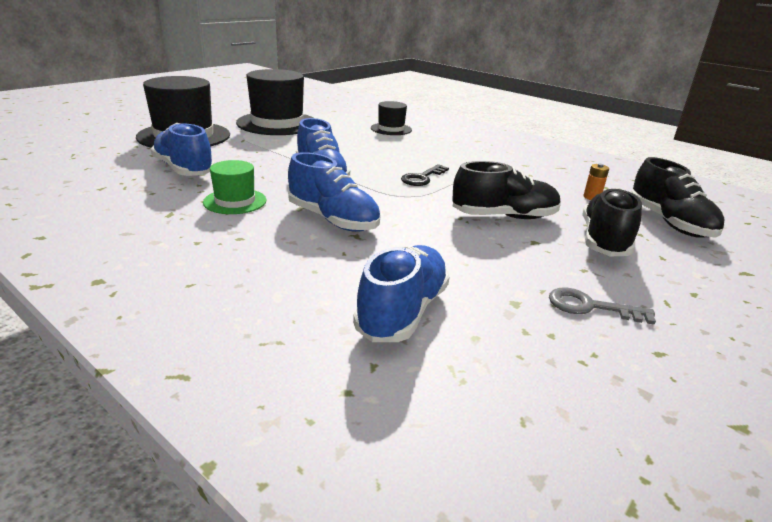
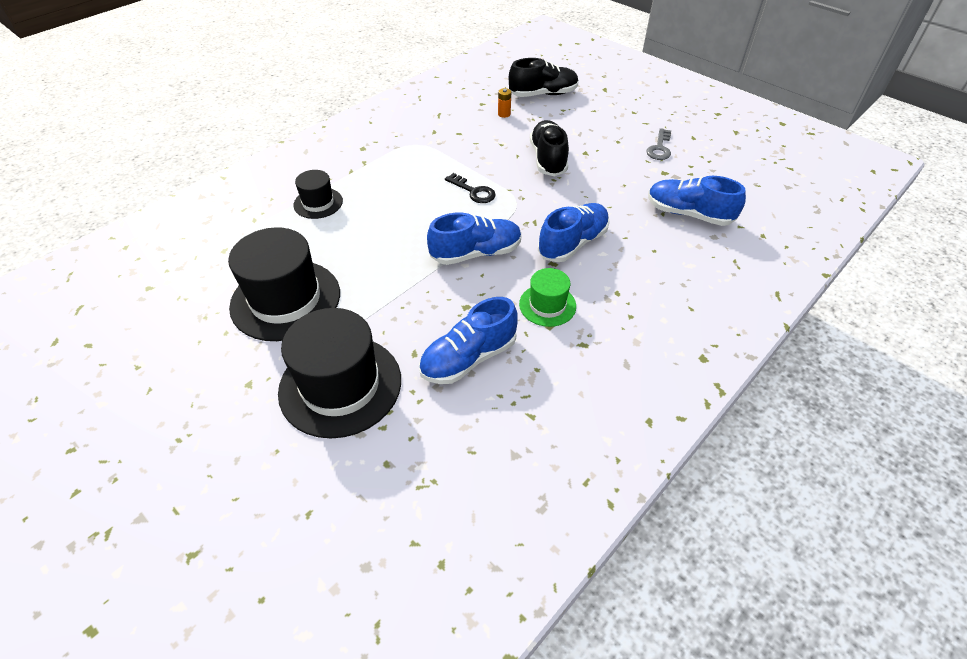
camera: 85 degrees left, 20 degrees up
black shoe [582,188,642,256] -> none

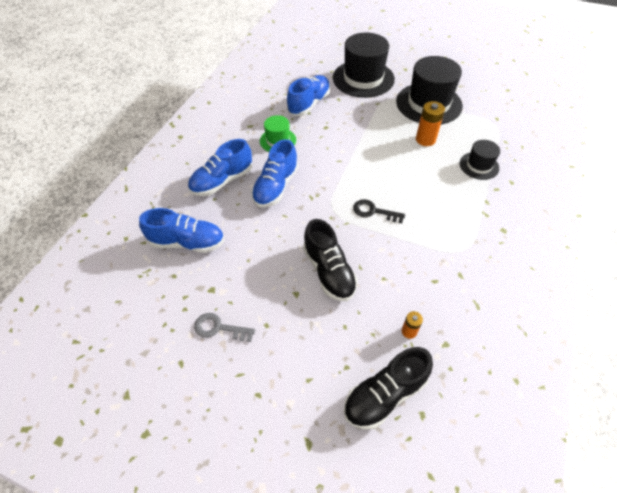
camera: 160 degrees right, 5 degrees up
blue shoe [427,212,522,265] -> blue shoe moved to [188,139,252,196]
grey key [646,128,671,160] -> grey key turned 75 degrees counterclockwise [194,313,255,342]
none -> orange battery [416,101,445,146]

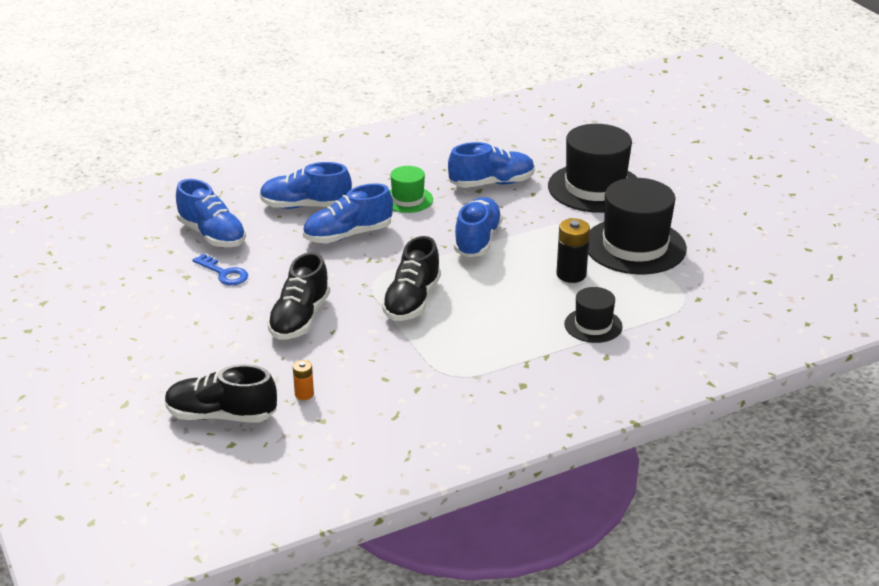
camera: 40 degrees right, 20 degrees down
grey key [194,313,255,342] -> none
black key [353,199,405,223] -> black shoe [382,236,441,321]
orange battery [416,101,445,146] -> black battery [556,218,590,283]
none -> blue key [193,254,248,285]
none -> blue shoe [454,197,503,257]

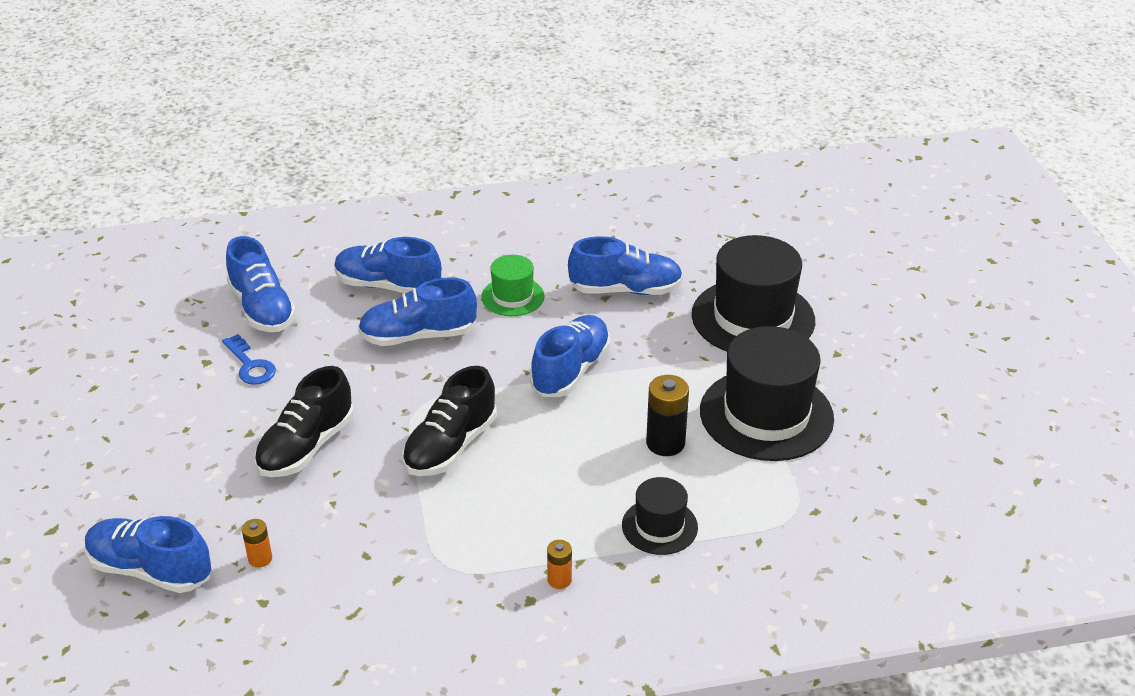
camera: 15 degrees right, 5 degrees up
black shoe [165,365,277,423] -> blue shoe [85,516,211,593]
none -> orange battery [547,540,572,589]

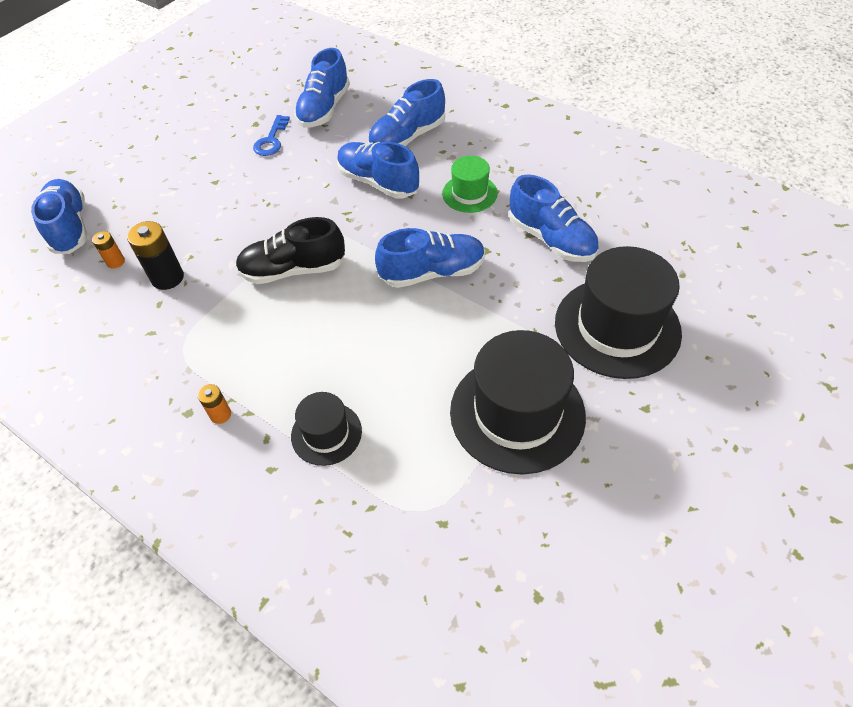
camera: 50 degrees right, 15 degrees up
black shoe [254,366,354,477] -> none
blue shoe [334,237,441,294] -> blue shoe turned 105 degrees counterclockwise [368,79,445,146]
black battery [646,375,689,456] -> black battery moved to [127,221,184,290]

